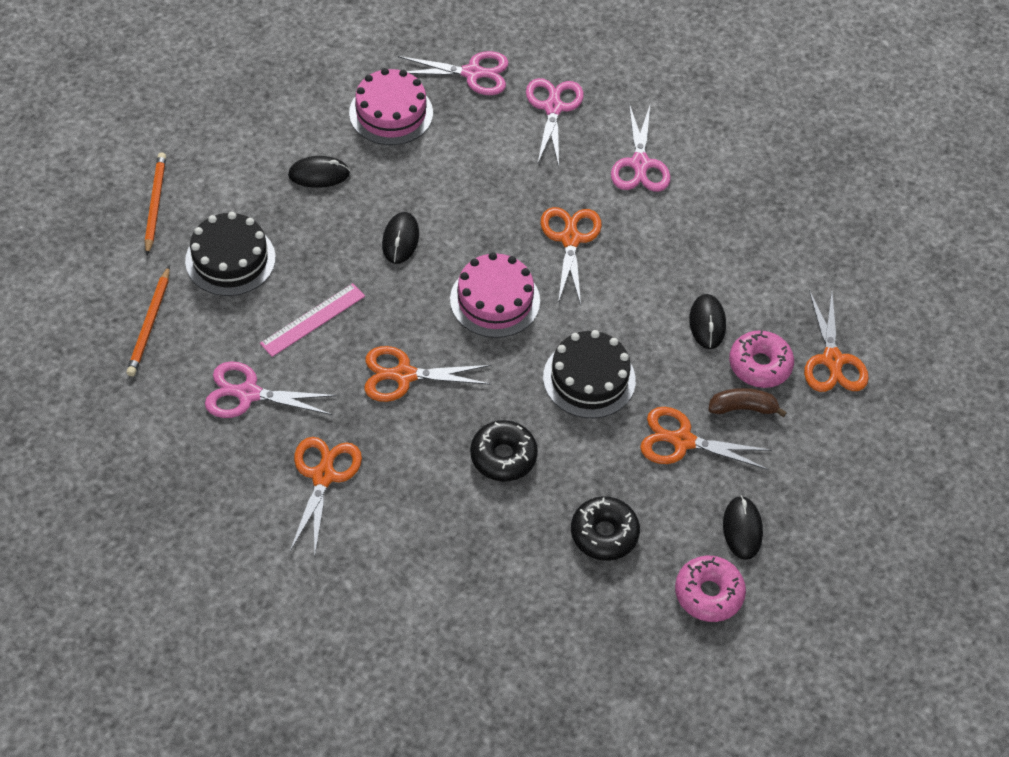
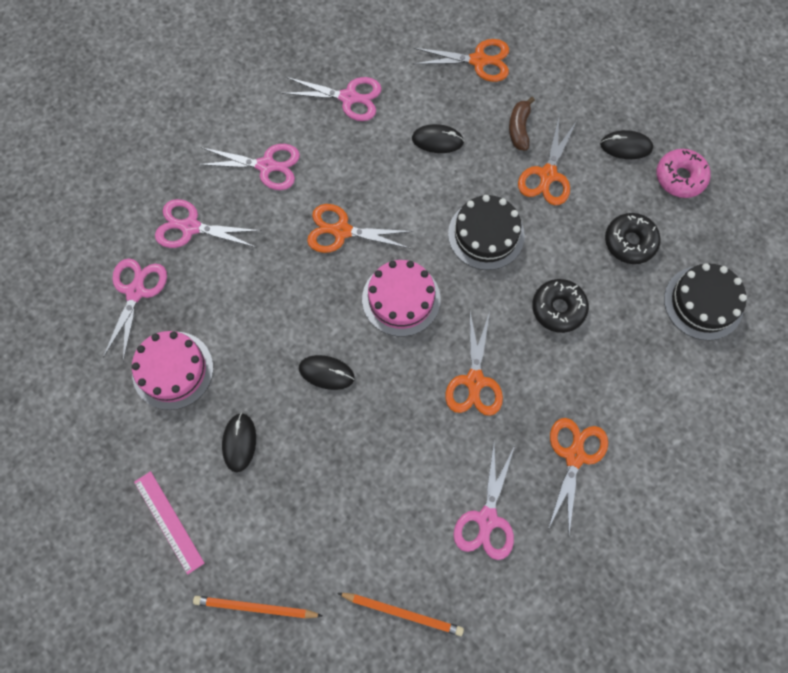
camera: 80 degrees left, 15 degrees up
black cake [185,212,276,296] -> black cake moved to [664,263,747,340]
pink ruler [260,283,365,357] -> pink ruler moved to [134,471,204,575]
orange scissors [290,437,362,553] -> orange scissors turned 90 degrees clockwise [548,418,608,533]
pink donut [729,330,794,388] -> none
none -> pink scissors [282,77,382,121]

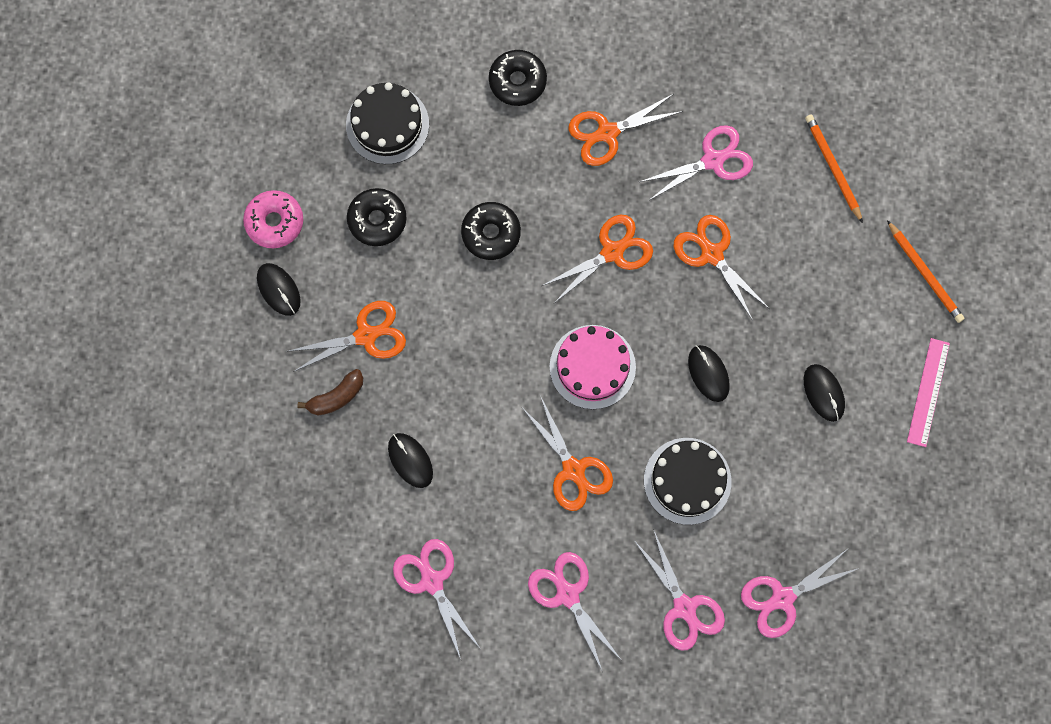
camera: 130 degrees left, 5 degrees up
pink cake [132,331,213,410] -> none
black mouse [222,413,256,472] -> black mouse turned 75 degrees counterclockwise [804,364,845,422]
orange scissors [413,39,509,82] -> orange scissors moved to [673,215,770,321]
black cake [448,195,525,270] -> black cake moved to [644,438,731,525]
none -> black donut [489,50,547,106]

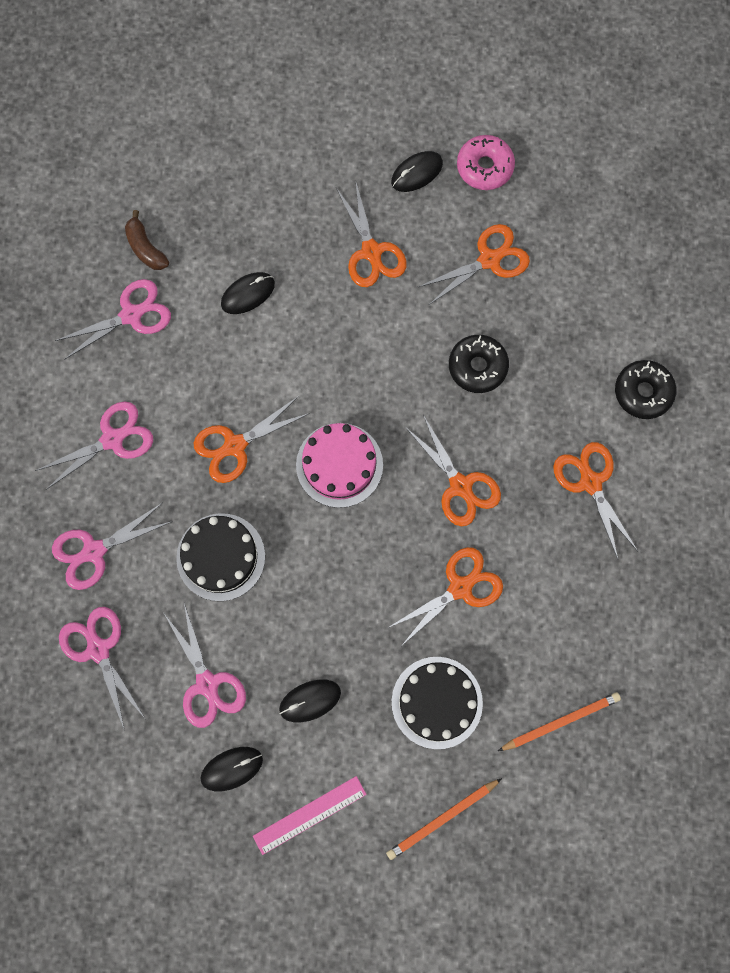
camera: 90 degrees right, 0 degrees up
brown banana [297,369,363,416] -> brown banana moved to [125,210,169,270]
black cake [346,82,429,164] -> black cake moved to [392,657,483,749]
black donut [347,188,407,246] -> orange scissors [418,224,530,305]
pink scissors [639,125,753,201] -> pink scissors moved to [163,604,246,728]
black mouse [688,345,730,402] -> black mouse moved to [200,747,263,791]
pink ruler [907,338,950,447] -> pink ruler turned 45 degrees counterclockwise [253,776,367,855]

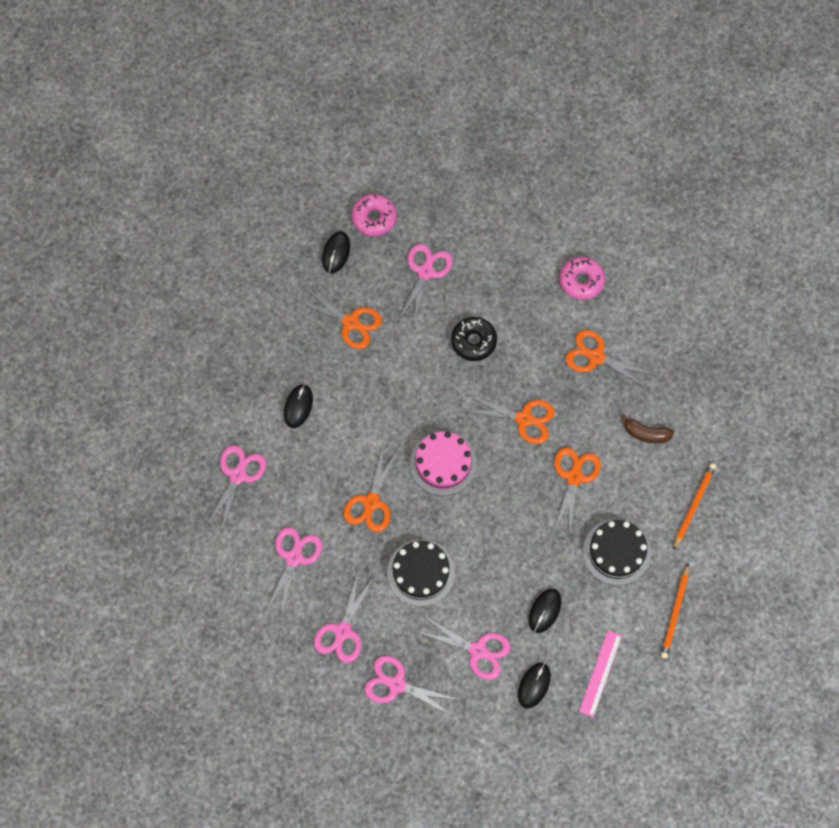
camera: 40 degrees left, 5 degrees down
brown banana [125,210,169,270] -> brown banana moved to [621,414,674,443]
orange scissors [418,224,530,305] -> pink scissors [398,244,453,327]
black donut [615,360,676,419] -> pink donut [560,256,605,300]

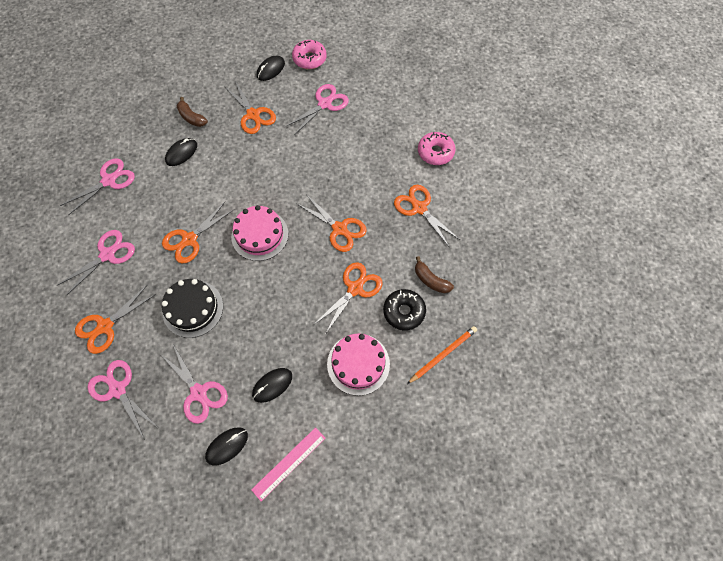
camera: 25 degrees right, 5 degrees down
pink scissors [314,573,374,663] -> orange scissors [75,284,156,354]
black donut [451,317,497,361] -> black donut moved to [383,289,426,330]
black cake [583,519,651,585] -> pink cake [327,333,390,396]
orange pencil [661,563,689,659] -> none
none -> brown banana [176,97,208,127]

